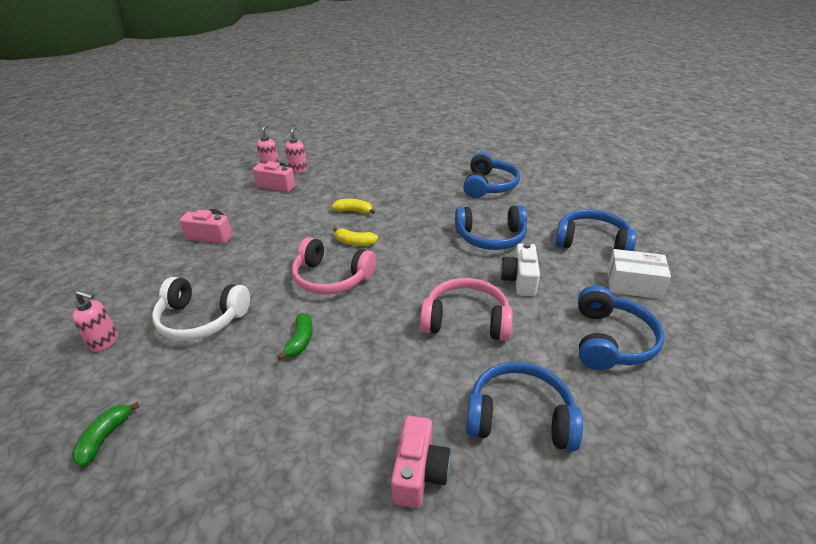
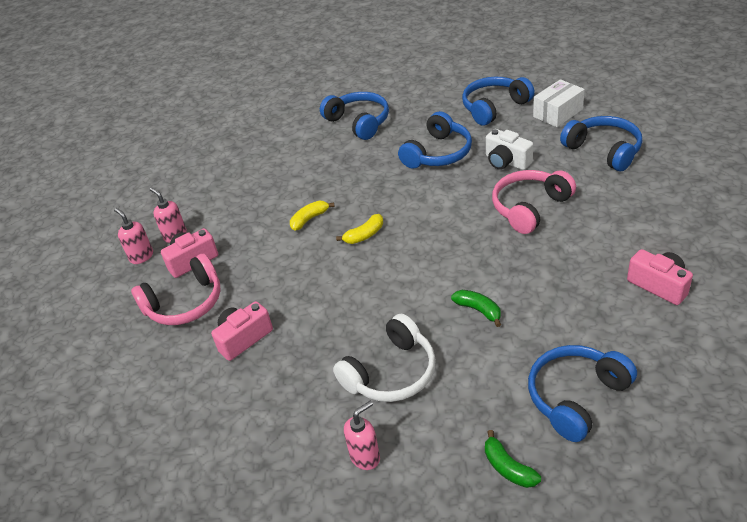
camera: 50 degrees left, 5 degrees up
pink headphones [292,237,376,295] -> pink headphones moved to [131,254,221,325]
blue headphones [466,362,583,451] -> blue headphones moved to [528,345,637,442]

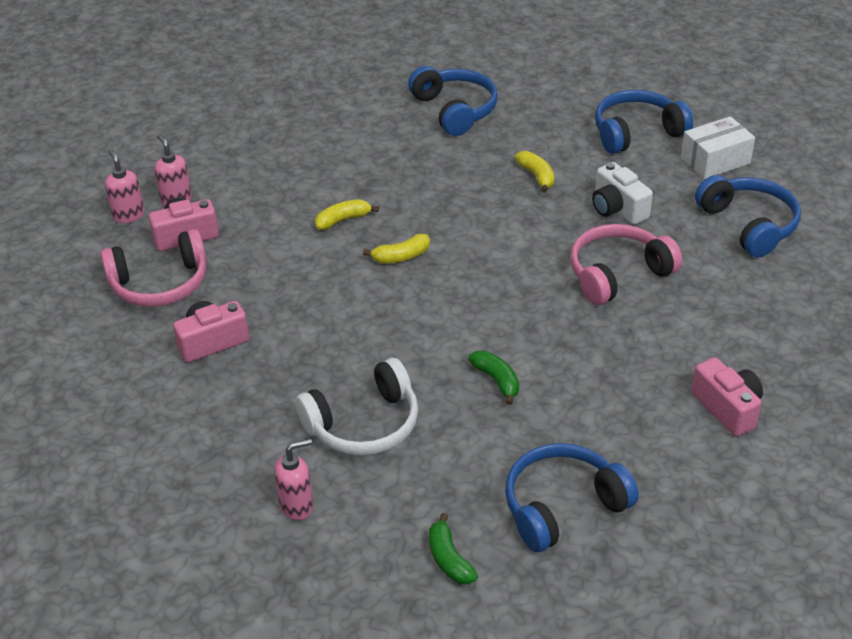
camera: 10 degrees right, 0 degrees up
blue headphones [398,111,472,169] -> yellow banana [515,151,554,193]

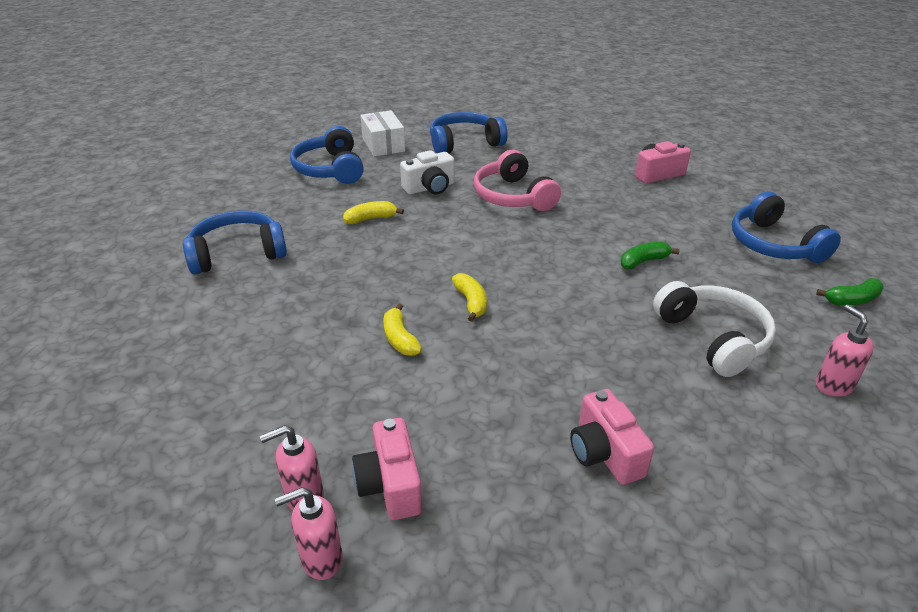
camera: 85 degrees left, 5 degrees down
pink headphones [100,229,207,307] -> none

